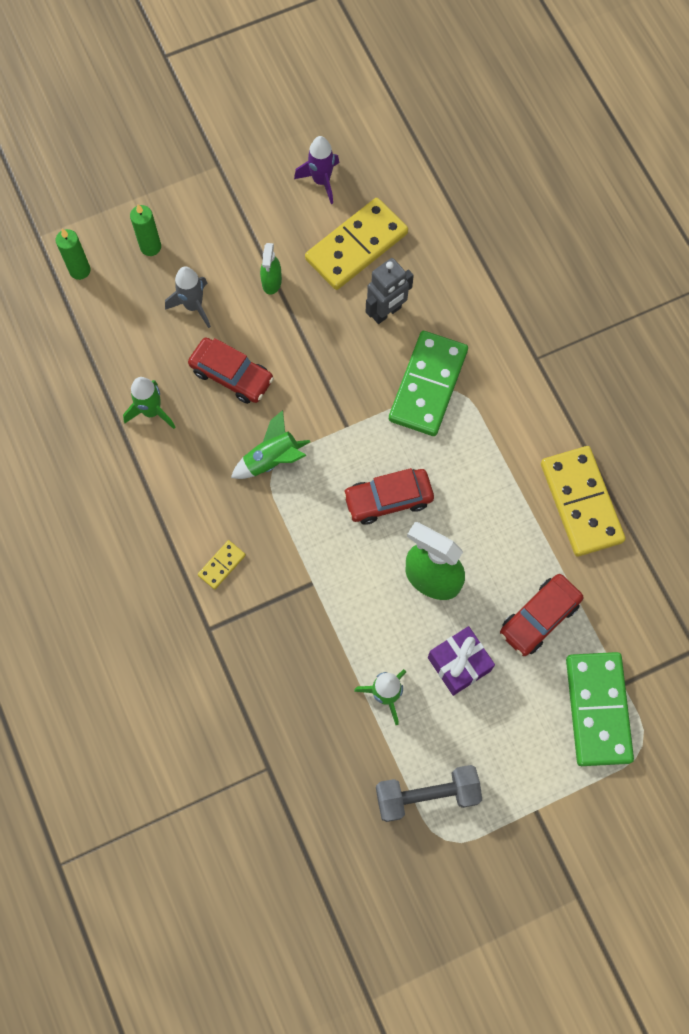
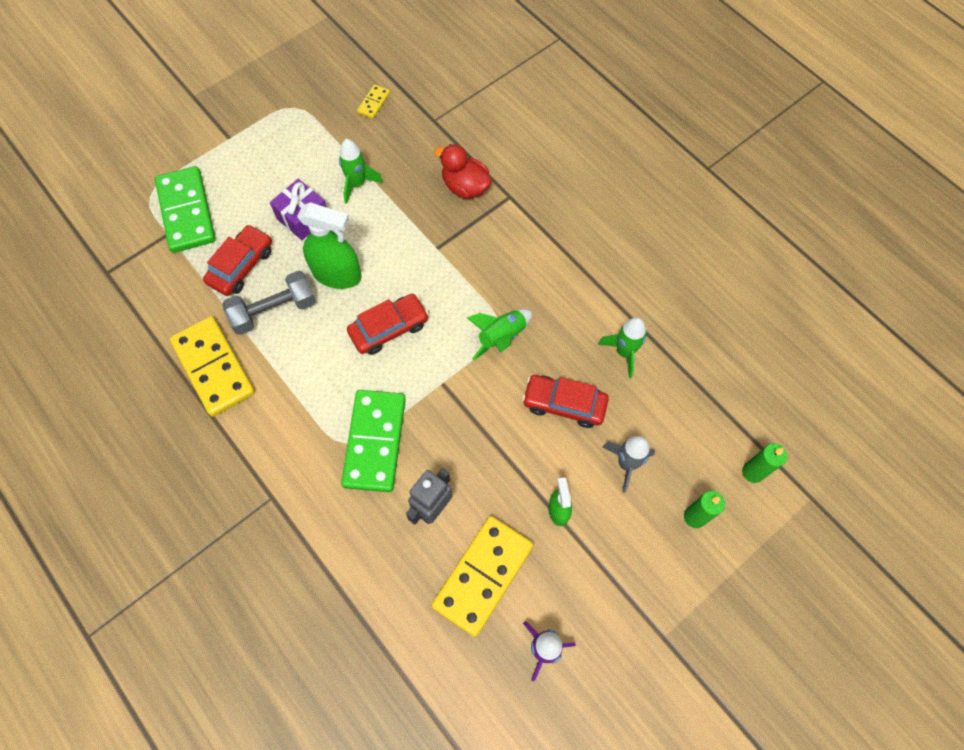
camera: 165 degrees right, 5 degrees down
yellow domino [198,540,246,589] -> yellow domino moved to [357,84,390,119]
grey dumbbell [376,765,482,822] -> grey dumbbell moved to [222,271,316,335]
none -> red duck [434,144,492,199]

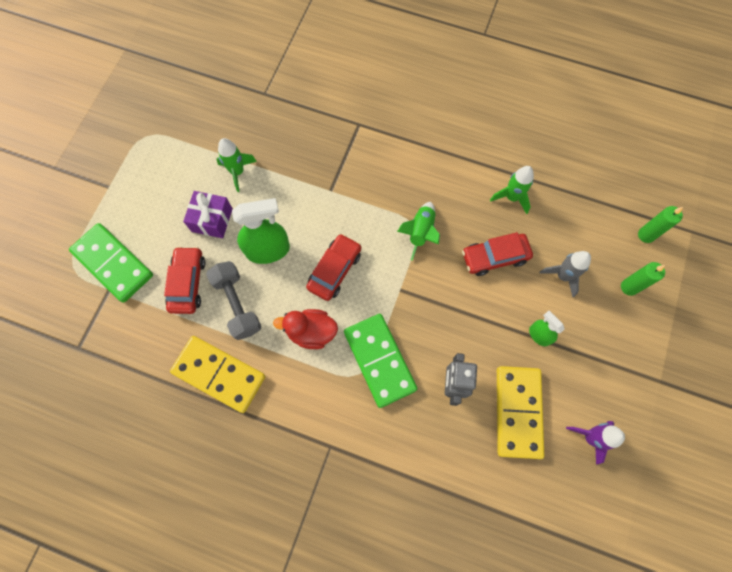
camera: 30 degrees left, 5 degrees up
grey dumbbell [222,271,316,335] -> grey dumbbell turned 60 degrees counterclockwise [206,261,261,340]
yellow domino [357,84,390,119] -> none
red duck [434,144,492,199] -> red duck moved to [273,309,338,349]

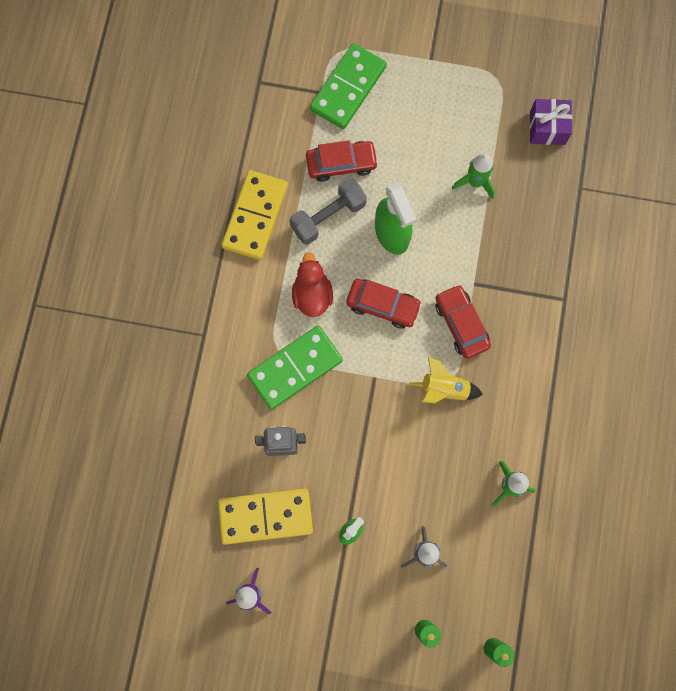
camera: 80 degrees right, 5 degrees up
purple gift [183,191,233,238] -> purple gift moved to [530,99,572,145]
green rocket [397,202,440,261] -> yellow rocket [409,357,483,403]
red car [462,232,533,276] -> red car moved to [435,284,491,359]

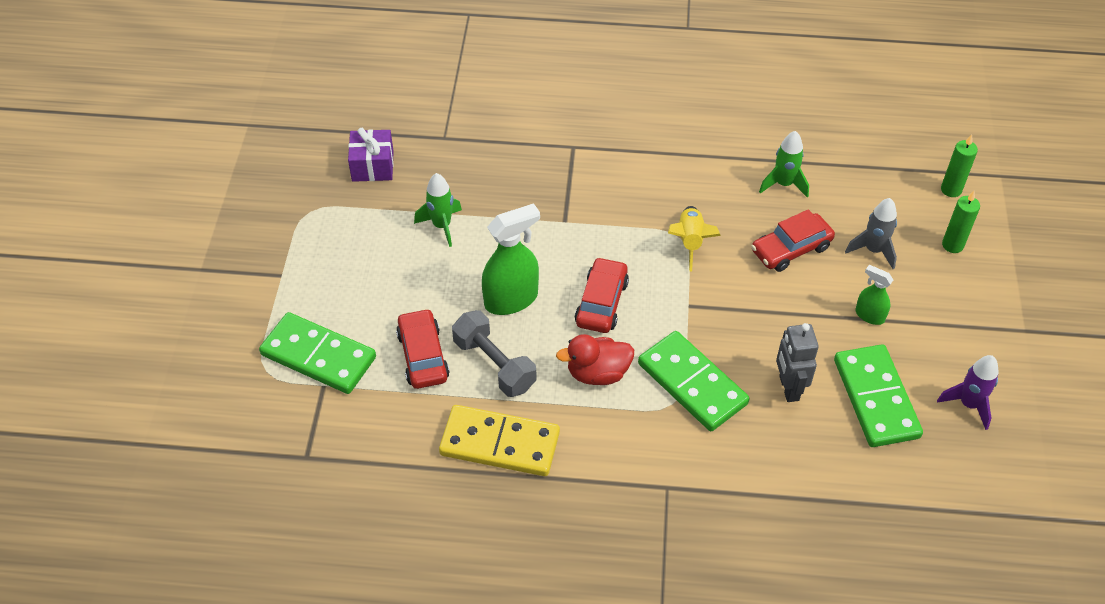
camera: 95 degrees left, 25 degrees down
yellow domino [218,488,313,545] -> green domino [834,344,923,447]
red car [435,284,491,359] -> red car moved to [751,209,835,272]

